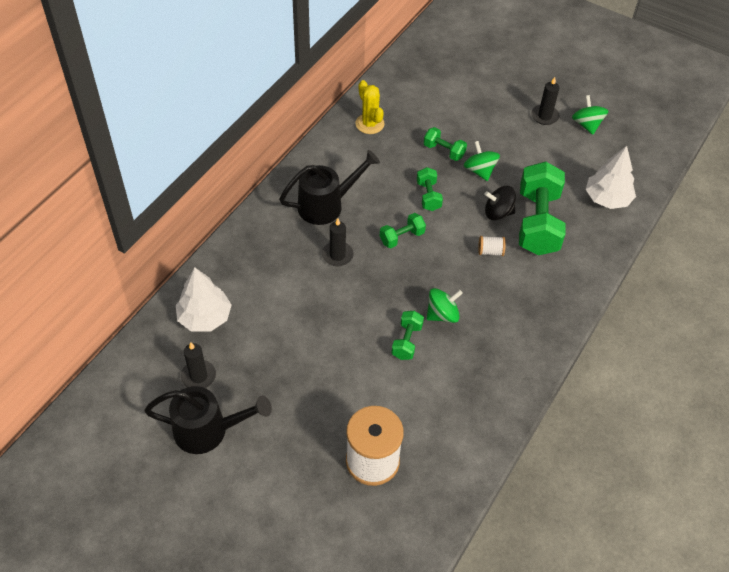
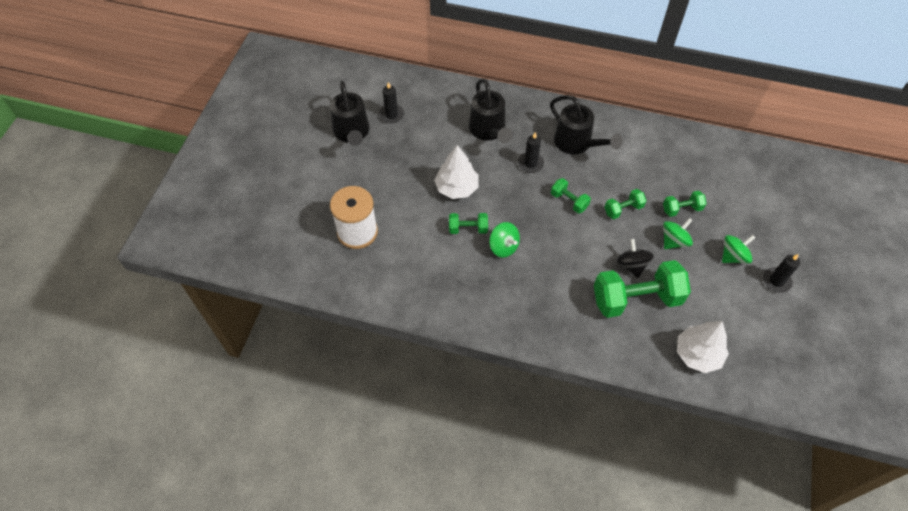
camera: 75 degrees right, 5 degrees up
white tree [176,267,232,332] -> white tree moved to [434,145,479,199]
yellow cactus [355,80,384,134] -> none
green dumbbell [424,127,467,161] -> green dumbbell turned 60 degrees clockwise [663,191,707,217]
white spool [478,236,506,256] -> none
green spinning top [572,95,608,135] -> green spinning top moved to [722,235,755,263]
none -> black watering can [469,79,513,143]

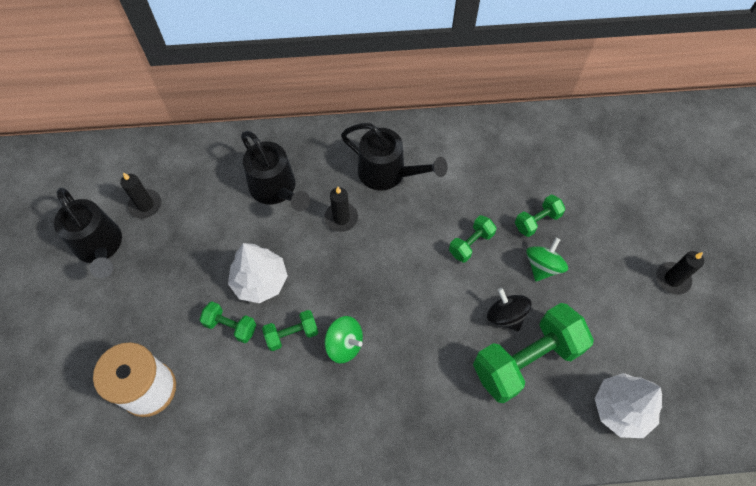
camera: 20 degrees left, 5 degrees up
green dumbbell [551,178,591,213] -> green dumbbell moved to [199,302,256,343]
green spinning top [722,235,755,263] -> none

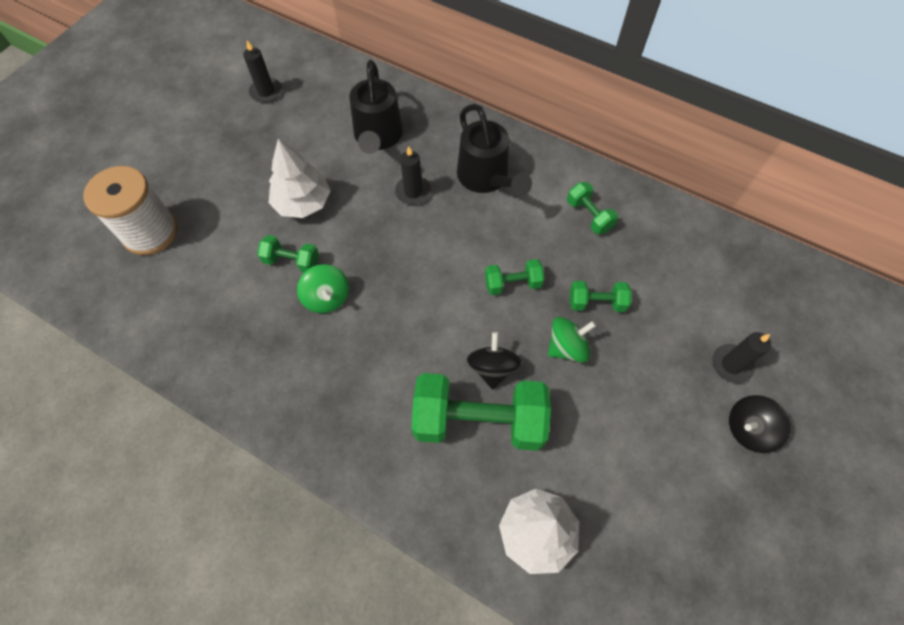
camera: 35 degrees right, 0 degrees up
black watering can [54,188,122,278] -> none
green dumbbell [199,302,256,343] -> green dumbbell moved to [567,182,618,234]
black candle [656,251,704,295] -> black candle moved to [712,332,771,384]
none -> black spinning top [729,395,791,453]

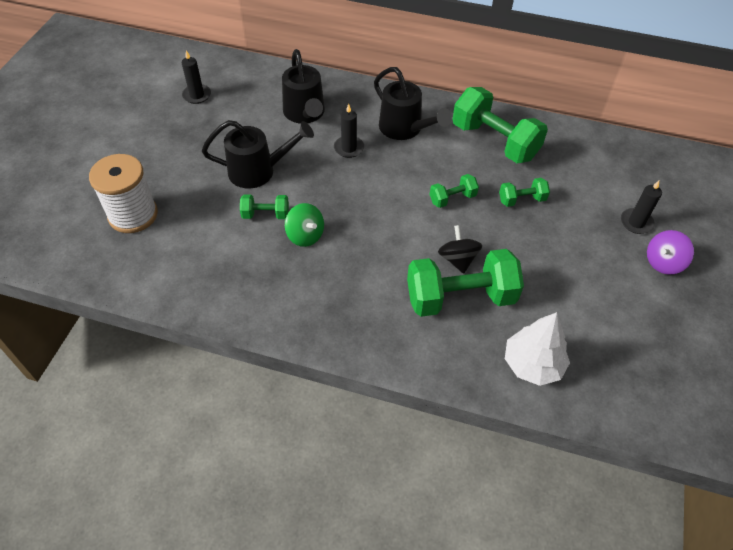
camera: 15 degrees left, 10 degrees down
white tree [269,138,330,218] -> black watering can [202,120,314,189]
green spinning top [548,317,596,363] -> none
green dumbbell [567,182,618,234] -> green dumbbell [452,87,548,163], size x2.07
black spinning top [729,395,791,453] -> purple spinning top [647,230,694,275]

